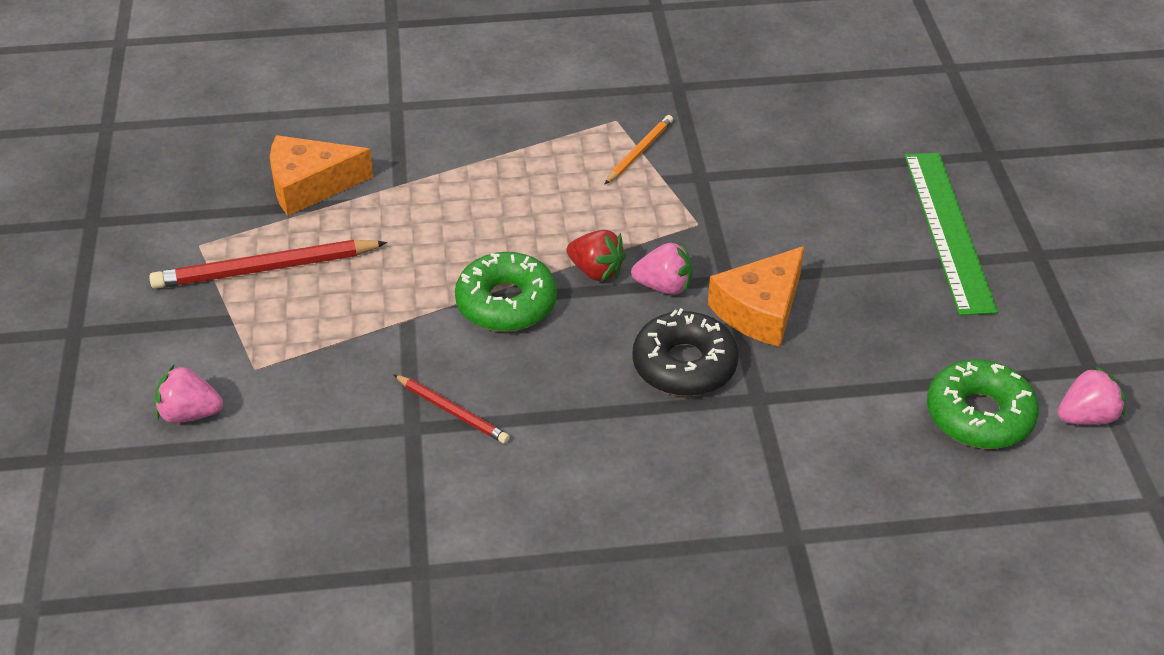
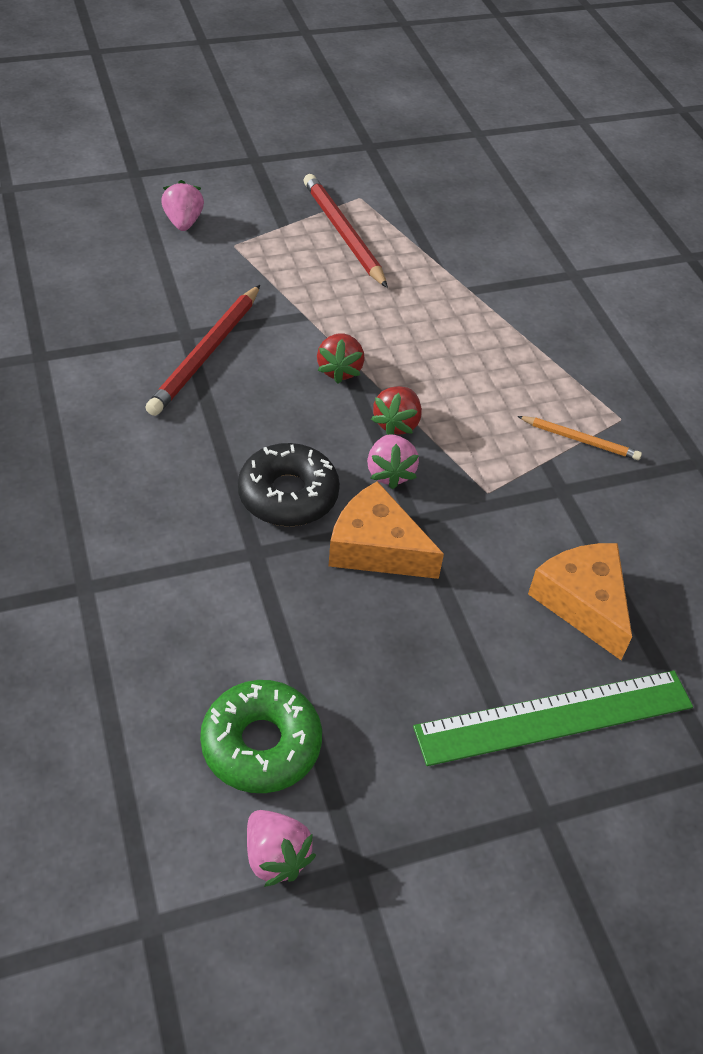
camera: 75 degrees right, 5 degrees up
orange cheese [270,135,373,216] -> orange cheese moved to [528,543,632,660]
red pencil [393,374,510,444] -> red pencil [145,285,260,416], size x1.75
green donut [455,252,557,332] -> red strawberry [317,333,364,384]

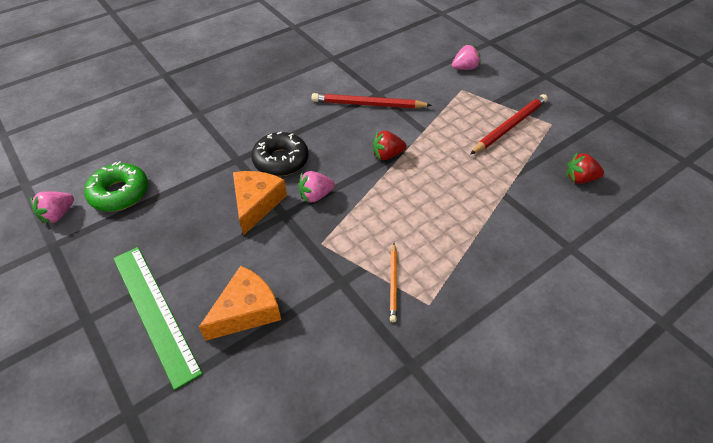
camera: 75 degrees right, 0 degrees up
red strawberry [371,386,422,435] -> red strawberry moved to [566,153,604,184]

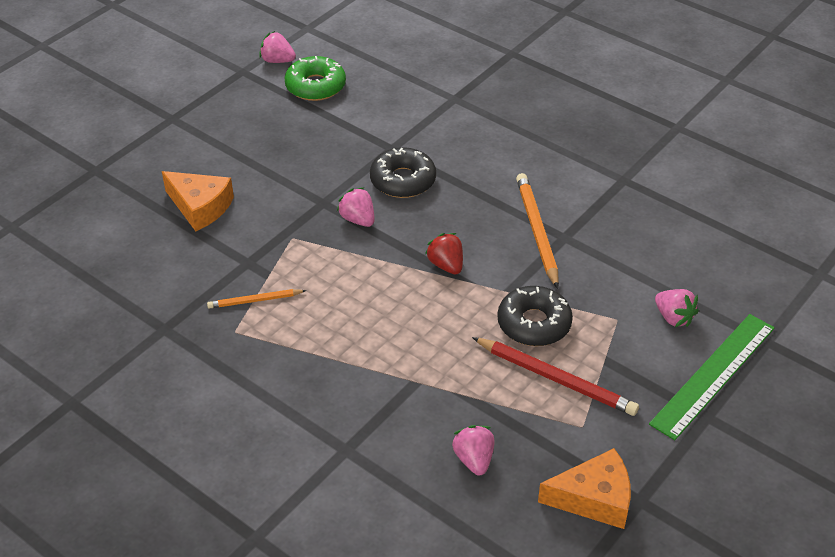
camera: 75 degrees right, 5 degrees down
green ruler [113,247,203,390] -> green ruler moved to [649,314,775,440]
orange cheese [233,171,287,236] -> orange cheese moved to [538,448,631,529]
red pencil [312,93,432,108] -> orange pencil [516,173,559,289]
red strawberry [566,153,604,184] -> pink strawberry [452,425,495,475]
none -> black donut [497,286,573,346]

